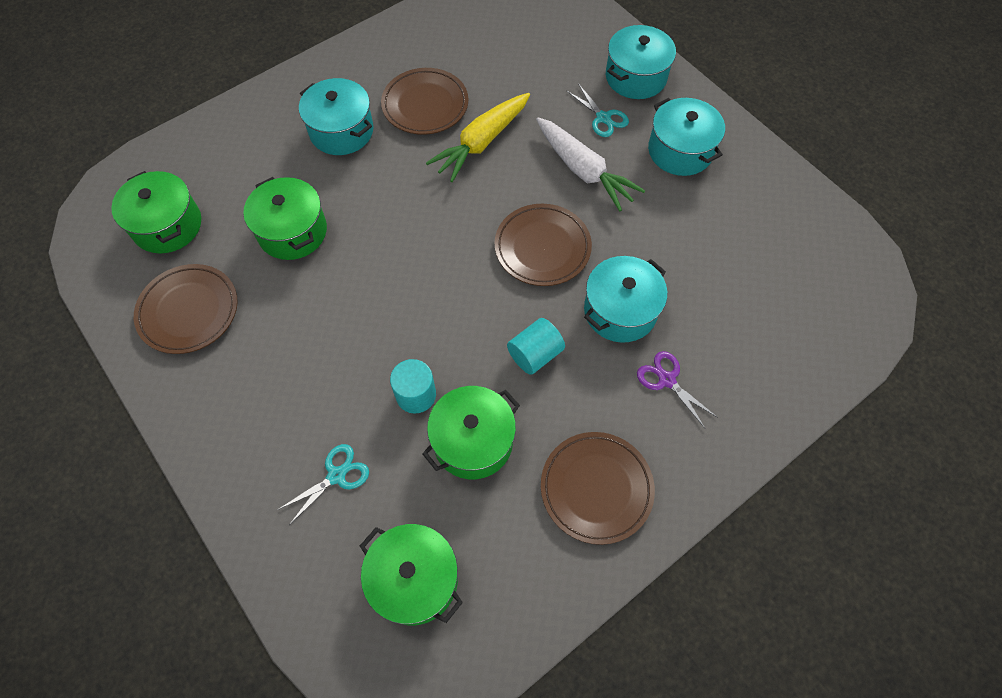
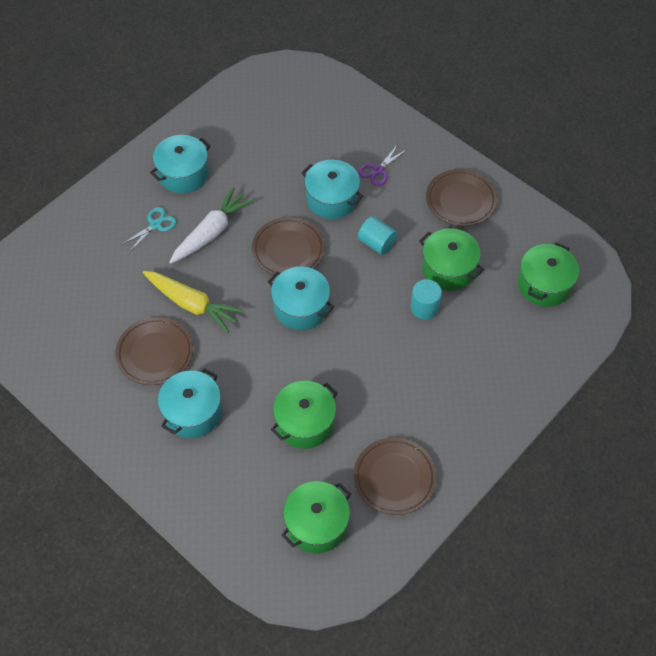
camera: 100 degrees left, 5 degrees down
turquoise scissors [278,444,369,525] -> none
turquoise pot [606,25,676,99] -> turquoise pot moved to [268,267,334,330]

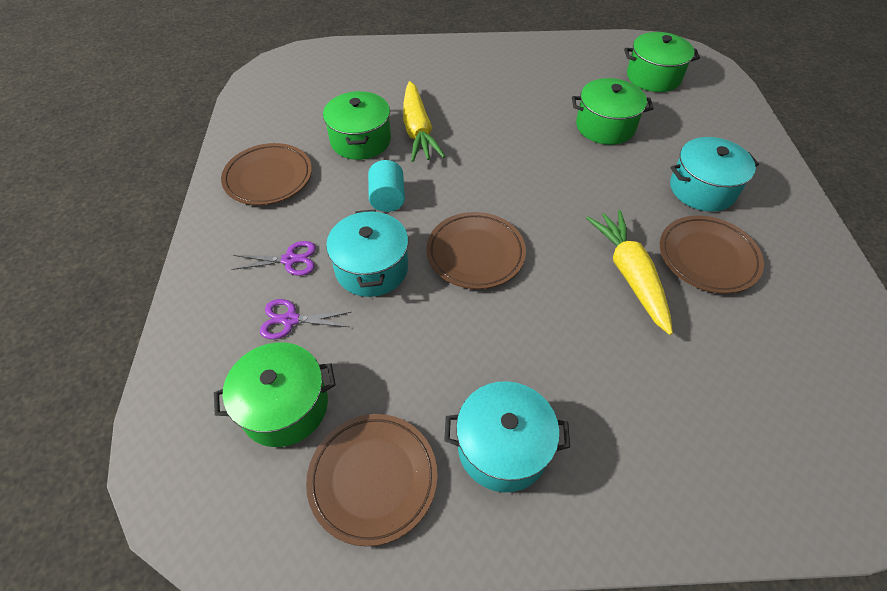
camera: 135 degrees left, 5 degrees down
turquoise scissors [121,207,177,251] -> none
white carrot [169,187,254,264] -> none
turquoise pot [268,267,334,330] -> none
brown plate [354,437,436,515] -> brown plate moved to [306,414,437,546]
turquoise cylinder [411,279,442,320] -> yellow carrot [403,81,445,162]
green pot [518,243,579,307] -> green pot moved to [214,342,336,447]
none -> purple scissors [260,299,351,339]

